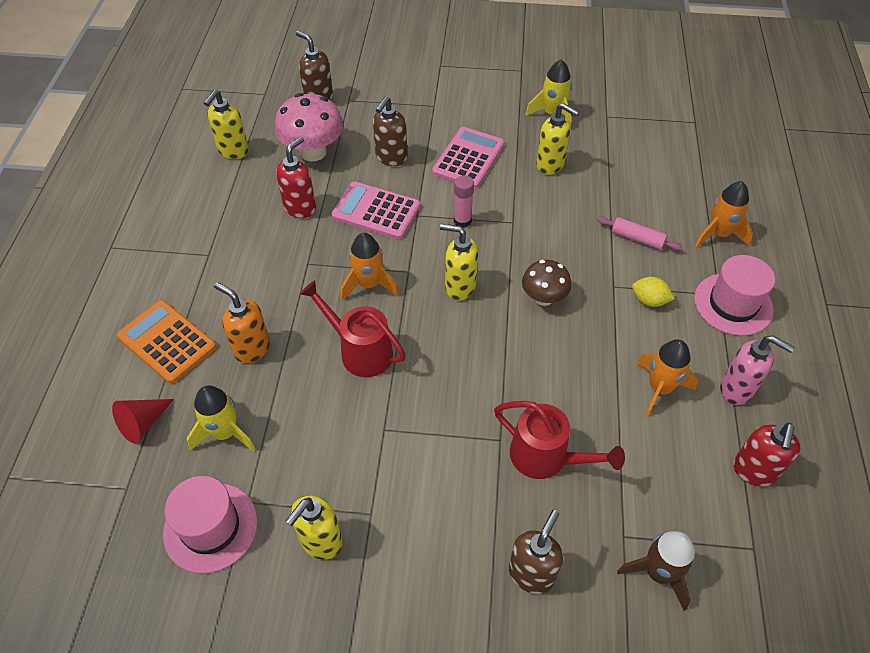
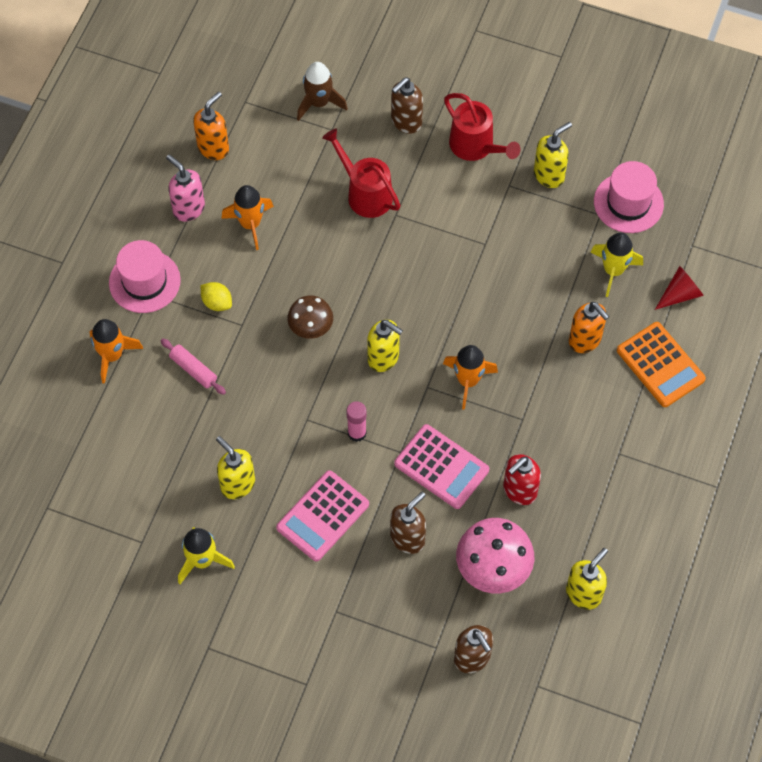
camera: 165 degrees left, 10 degrees up
red watering can [300,280,406,377] -> red watering can moved to [444,93,520,161]
red soap dispenser [733,422,800,486] -> orange soap dispenser [193,92,229,160]

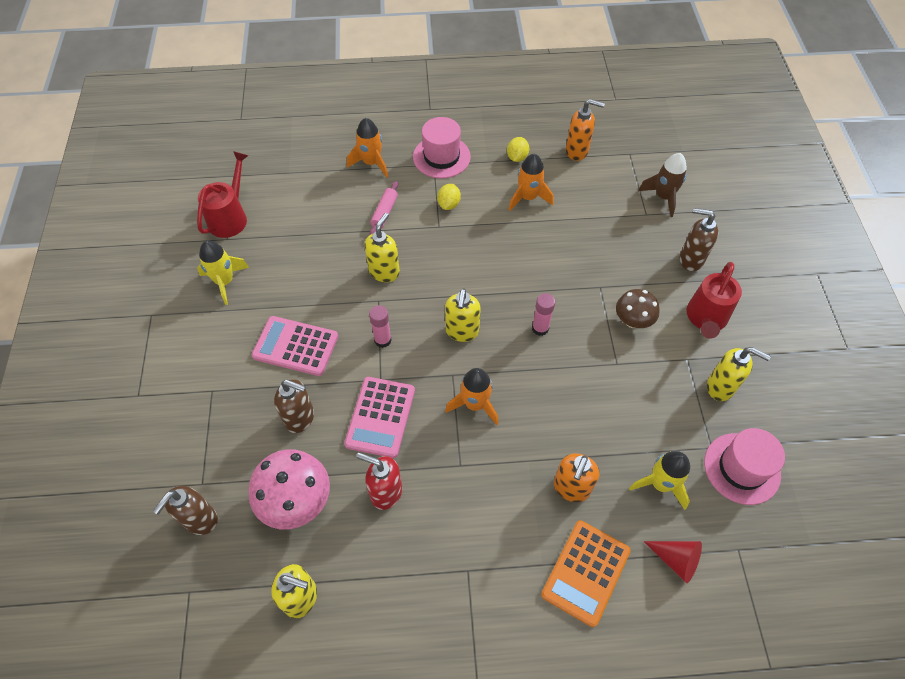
camera: 65 degrees right, 5 degrees down
pink soap dispenser [166,155,205,222] -> yellow lemon [507,137,529,162]
yellow soap dispenser [216,436,255,499] -> yellow soap dispenser moved to [365,213,400,282]
brown mushroom [287,296,333,339] -> brown mushroom moved to [616,289,660,328]
red watering can [322,128,400,218] -> red watering can moved to [197,151,249,238]
none -> pink glue stick [532,293,555,336]

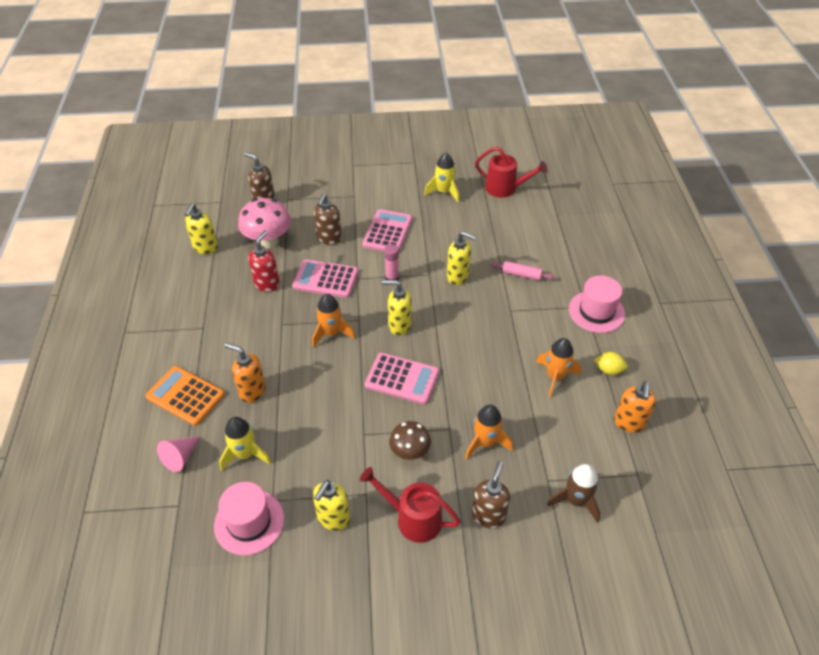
camera: 90 degrees right, 10 degrees down
orange rocket [347,118,388,178] -> orange rocket moved to [465,405,513,460]
yellow lemon [437,184,461,210] -> none
pink glue stick [532,293,555,336] -> pink calculator [365,353,439,404]
red cone [644,541,702,583] -> pink cone [157,436,201,472]

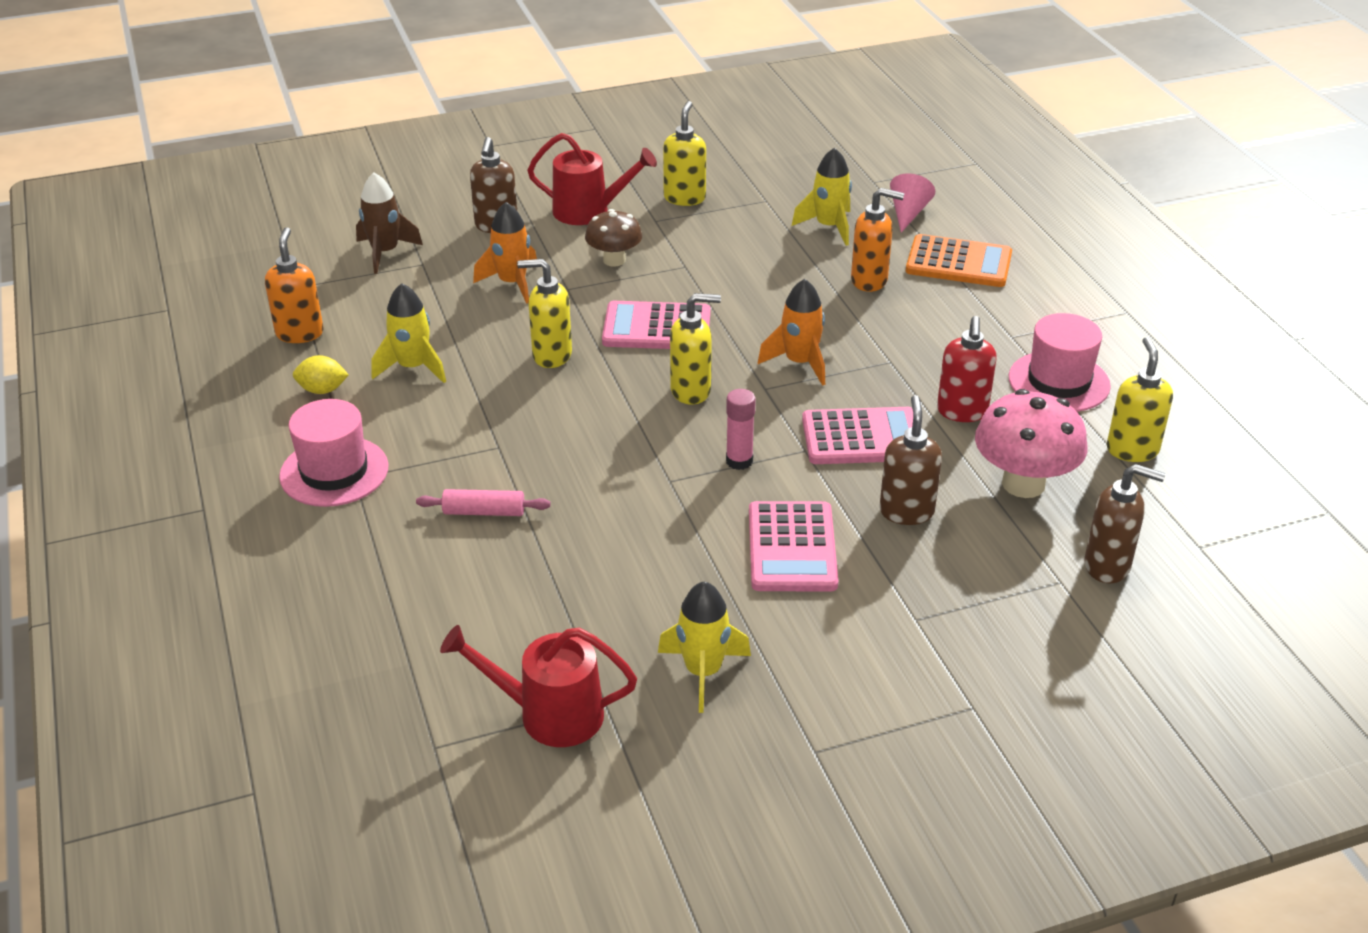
camera: 165 degrees right, 10 degrees down
pink hat [214,482,284,555] -> pink hat moved to [1009,313,1111,412]
yellow soap dispenser [447,231,476,285] -> yellow soap dispenser moved to [517,259,572,368]
orange rocket [536,338,581,397] -> yellow rocket [371,283,446,383]

